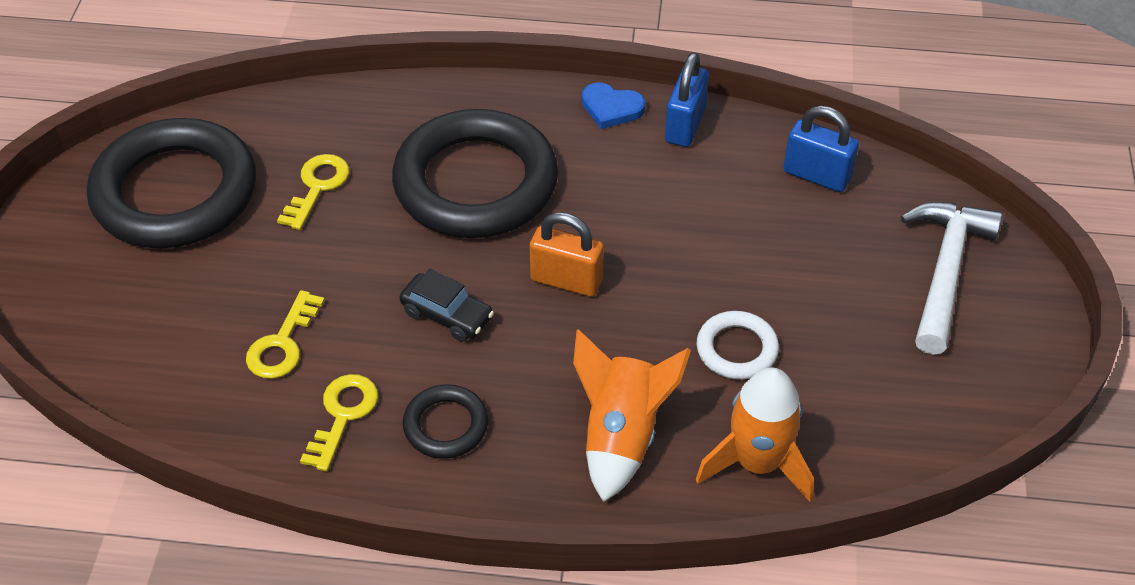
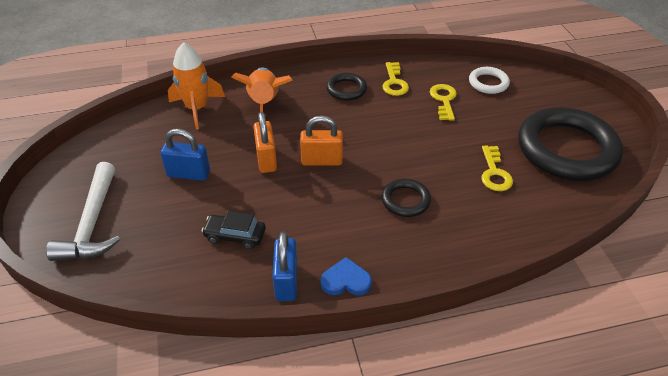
camera: 160 degrees right, 5 degrees down
black ring [392,109,558,238] -> black ring [381,179,431,217], size x0.45
black car [399,269,494,342] -> black car moved to [202,211,266,249]
white ring [697,311,779,380] -> white ring moved to [469,67,510,94]
blue padlock [783,106,859,192] -> blue padlock moved to [160,129,210,181]
none -> orange padlock [253,112,277,173]

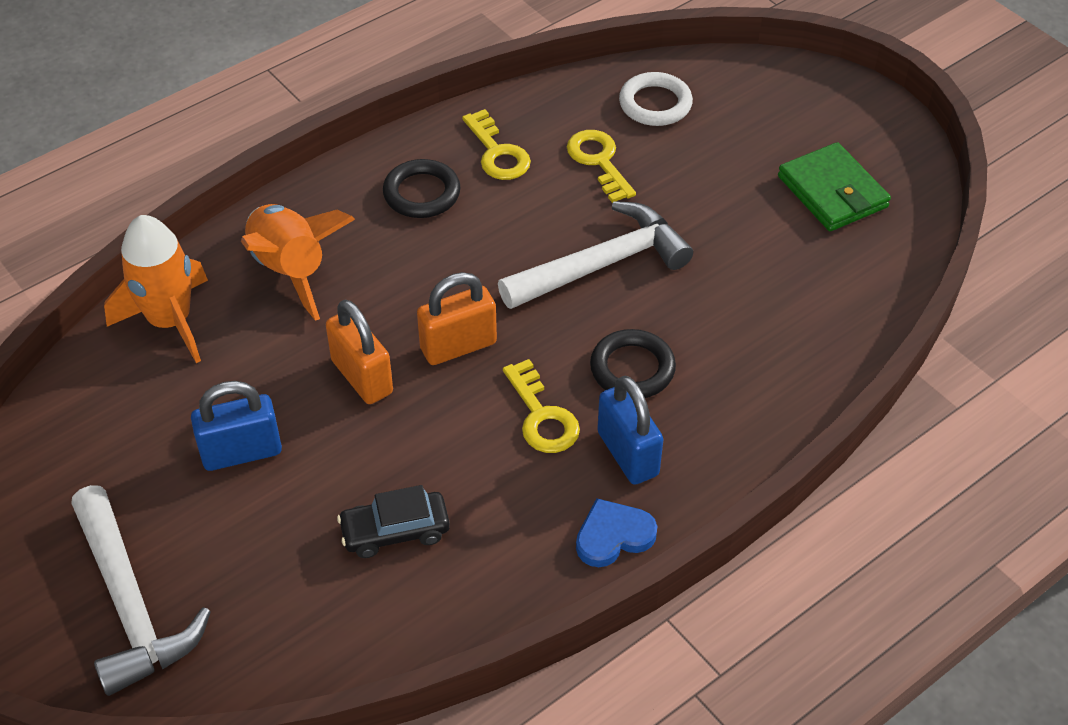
camera: 25 degrees left, 5 degrees up
blue padlock [272,231,298,301] -> blue padlock moved to [597,376,663,485]
yellow key [481,146,513,191] -> yellow key moved to [503,359,580,453]
black ring [518,107,623,181] -> green wallet [778,142,891,231]
none -> white hammer [498,201,693,309]

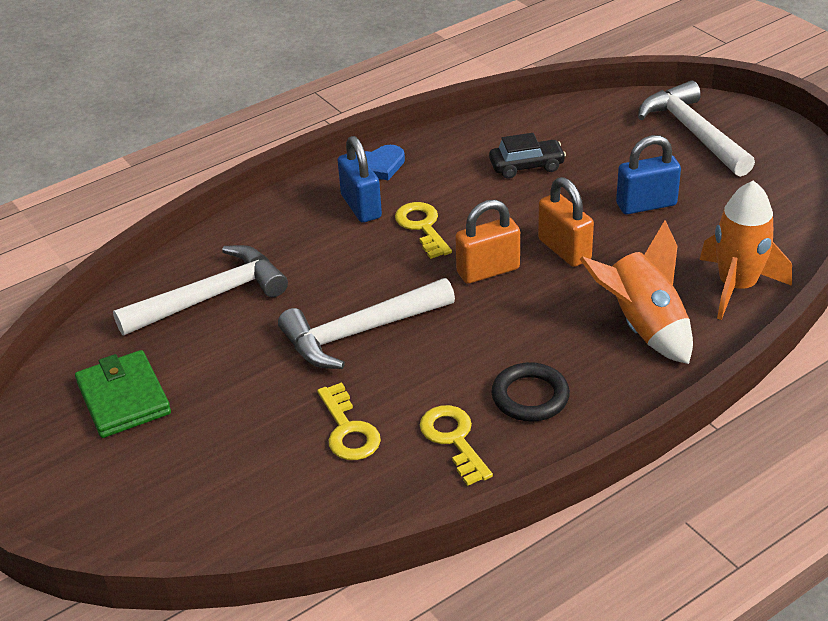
camera: 175 degrees left, 10 degrees down
black ring [590,329,676,398] -> none
white ring [619,72,693,126] -> none
none -> white hammer [113,245,288,335]

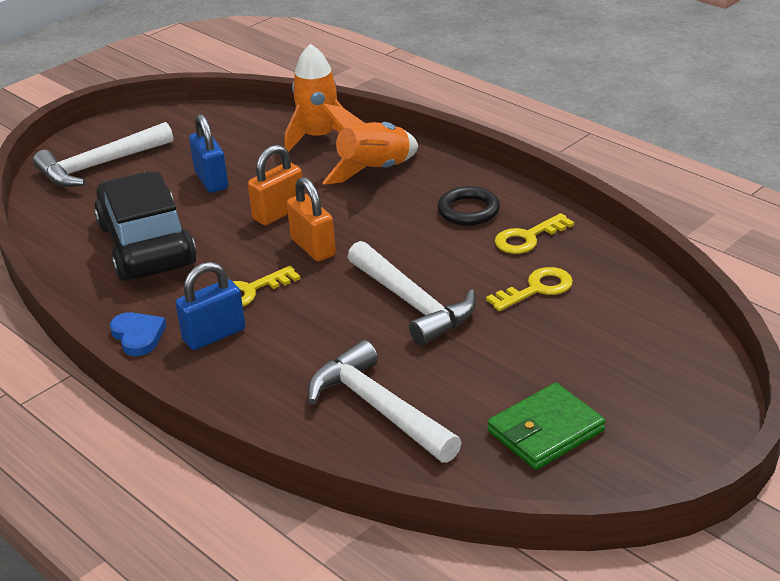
camera: 100 degrees left, 5 degrees down
black car [489,133,566,179] -> black car [94,172,197,281], size x2.18

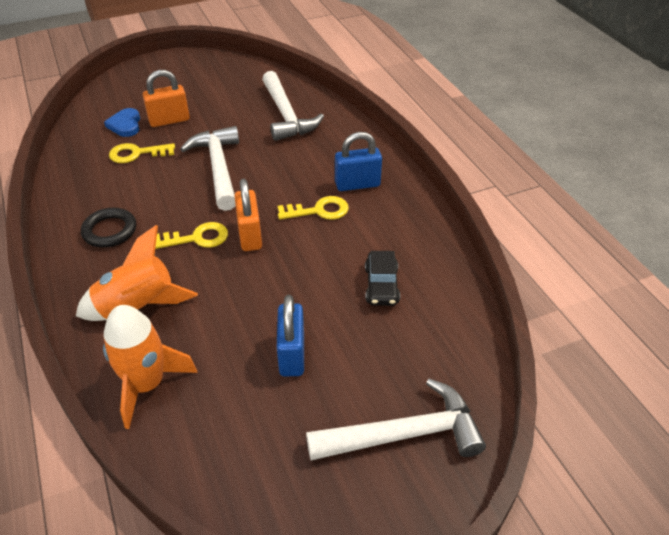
camera: 160 degrees left, 10 degrees up
black car [94,172,197,281] -> black car [365,251,400,306], size x0.46
blue heart [110,312,166,356] -> blue heart moved to [104,108,140,137]
orange padlock [248,145,302,225] -> orange padlock moved to [143,70,190,127]
green wallet [487,383,606,470] -> none
yellow key [495,213,574,254] -> yellow key moved to [155,222,228,249]

